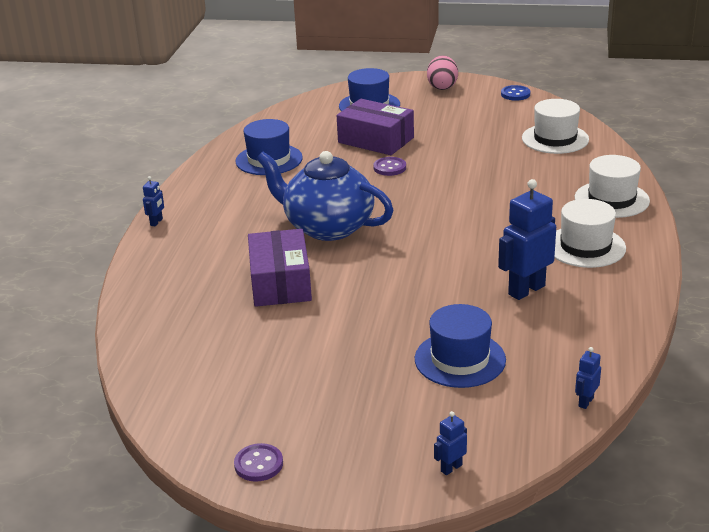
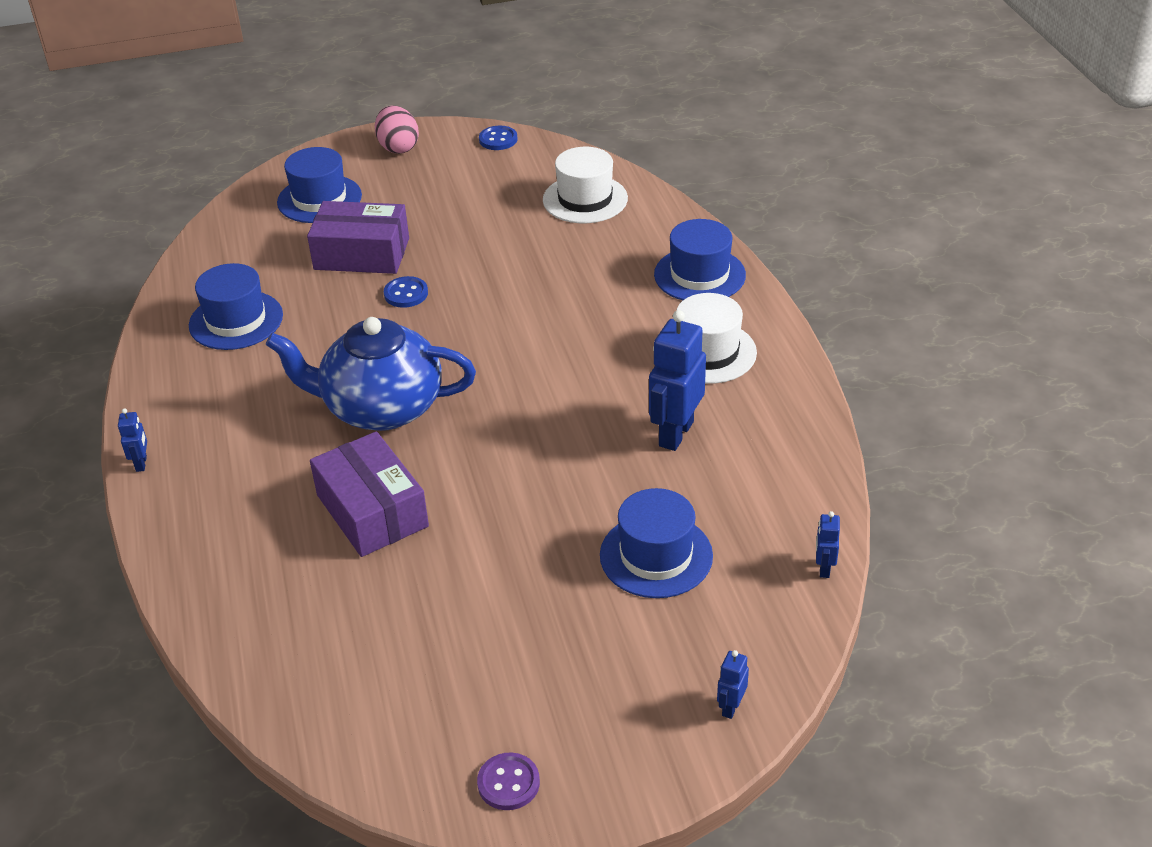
camera: 25 degrees left, 10 degrees up
purple button [373,157,406,176] -> blue button [384,276,428,308]
white hat [575,155,650,218] -> blue hat [654,219,746,300]

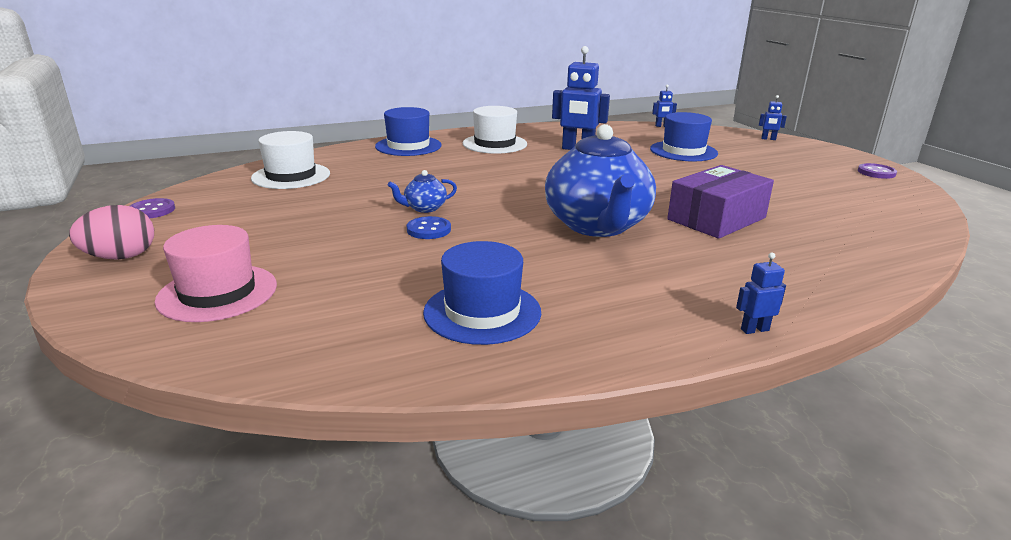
camera: 100 degrees left, 15 degrees down
blue hat [277,147,362,223] -> pink hat [155,225,277,322]
purple box [307,201,409,274] -> none
blue button [479,126,517,150] -> purple button [130,198,175,219]
none -> blue teapot [388,170,457,213]

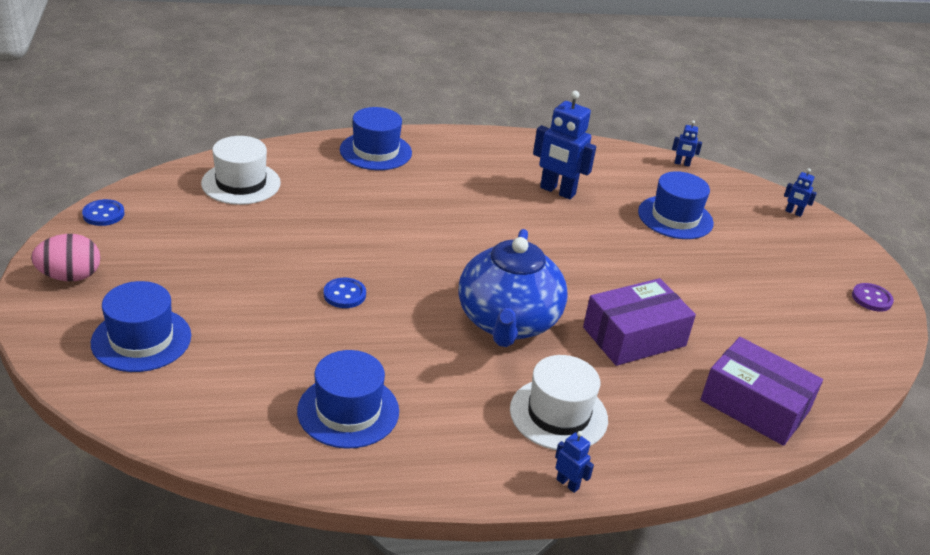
camera: 10 degrees right, 10 degrees up
purple button [130,198,175,219] -> blue button [82,199,125,226]
pink hat [155,225,277,322] -> blue hat [91,281,191,372]
blue teapot [388,170,457,213] -> none
white hat [463,106,527,154] -> white hat moved to [510,355,608,450]
blue robot [736,253,786,334] -> blue robot turned 45 degrees clockwise [555,431,594,493]
none -> purple box [701,337,823,446]

